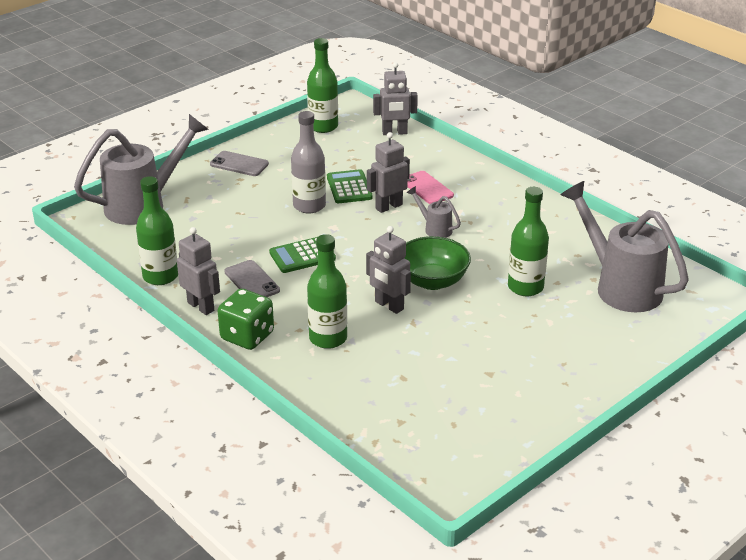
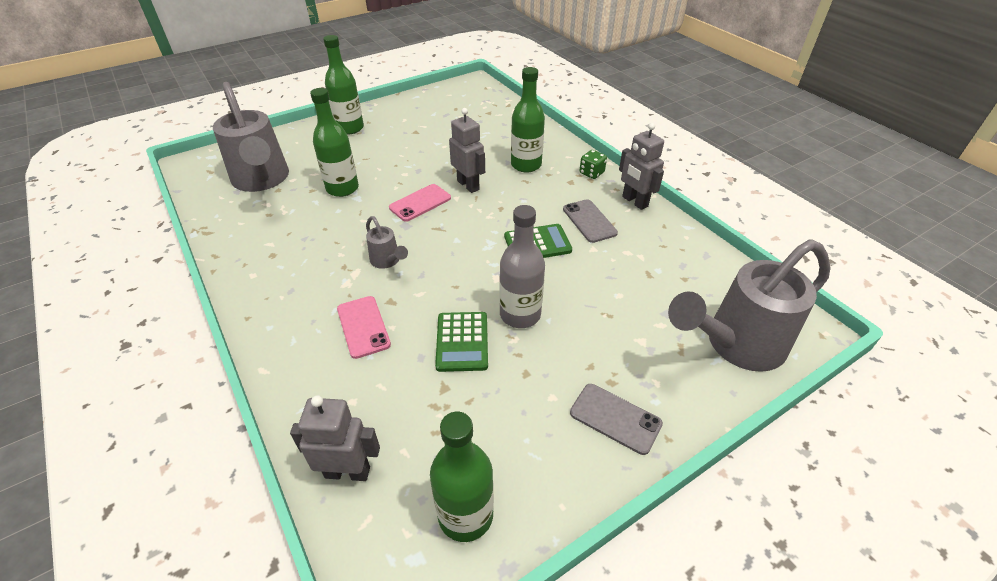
camera: 170 degrees left, 10 degrees up
green bottle [136,176,178,285] -> green bottle moved to [323,35,364,135]
green dice [218,289,274,350] -> green dice [580,150,607,179], size x0.57
grey robot [367,132,410,213] -> none
green bowl [405,236,471,290] -> pink phone [389,184,451,222]

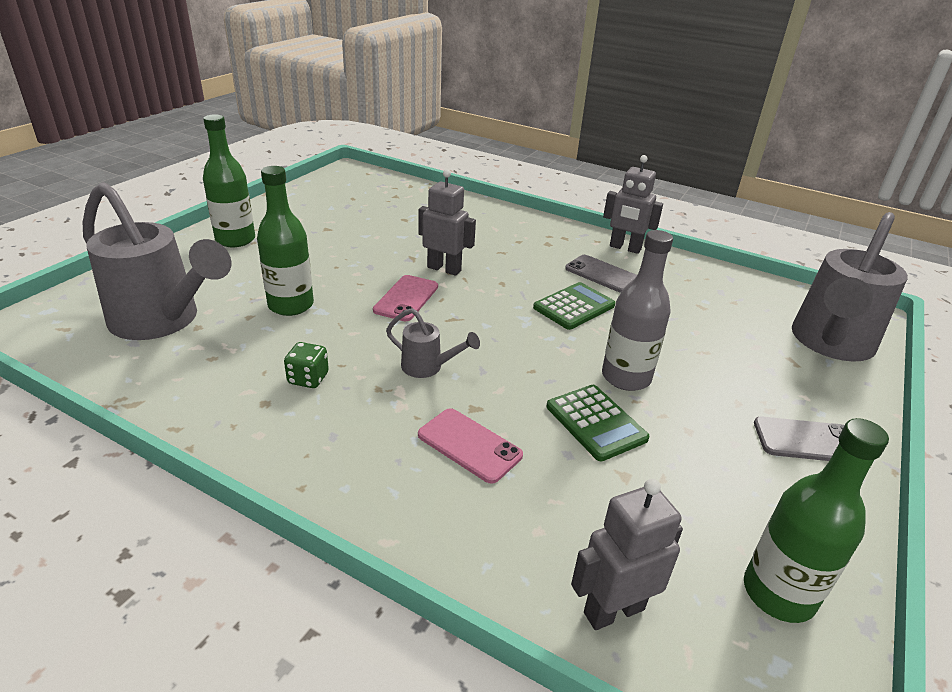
camera: 30 degrees left, 10 degrees down
green bottle [511,67,545,173] -> none
green dice [580,150,607,179] -> green dice moved to [284,342,329,388]

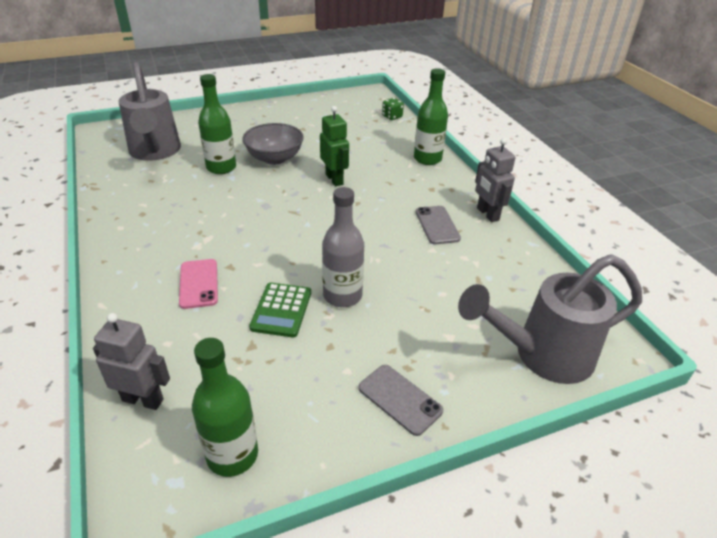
camera: 40 degrees right, 5 degrees up
green bottle [203,115,255,247] -> green bottle moved to [414,68,448,165]
green dice [284,342,329,388] -> green dice moved to [382,98,404,120]
pink phone [373,275,438,321] -> none
grey watering can [386,308,480,378] -> none
grey robot [419,169,476,276] -> green robot [320,106,349,186]
green calculator [533,282,615,330] -> none
none -> grey bowl [242,123,304,165]

